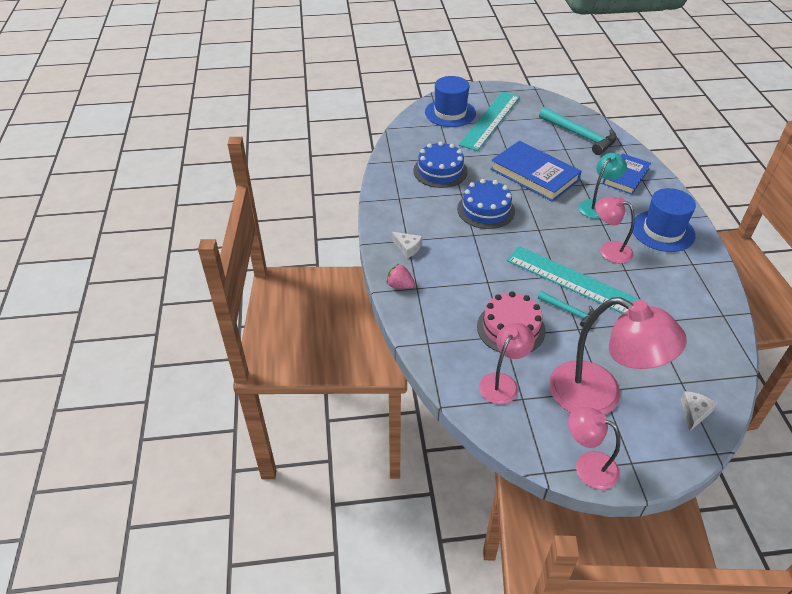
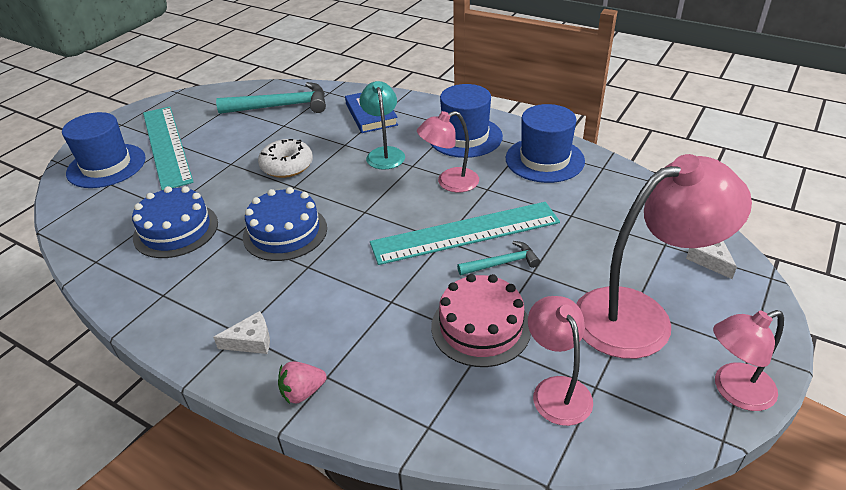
camera: 50 degrees left, 5 degrees down
blue book [490,141,582,202] -> white donut [258,139,313,178]
none -> blue hat [506,104,585,183]

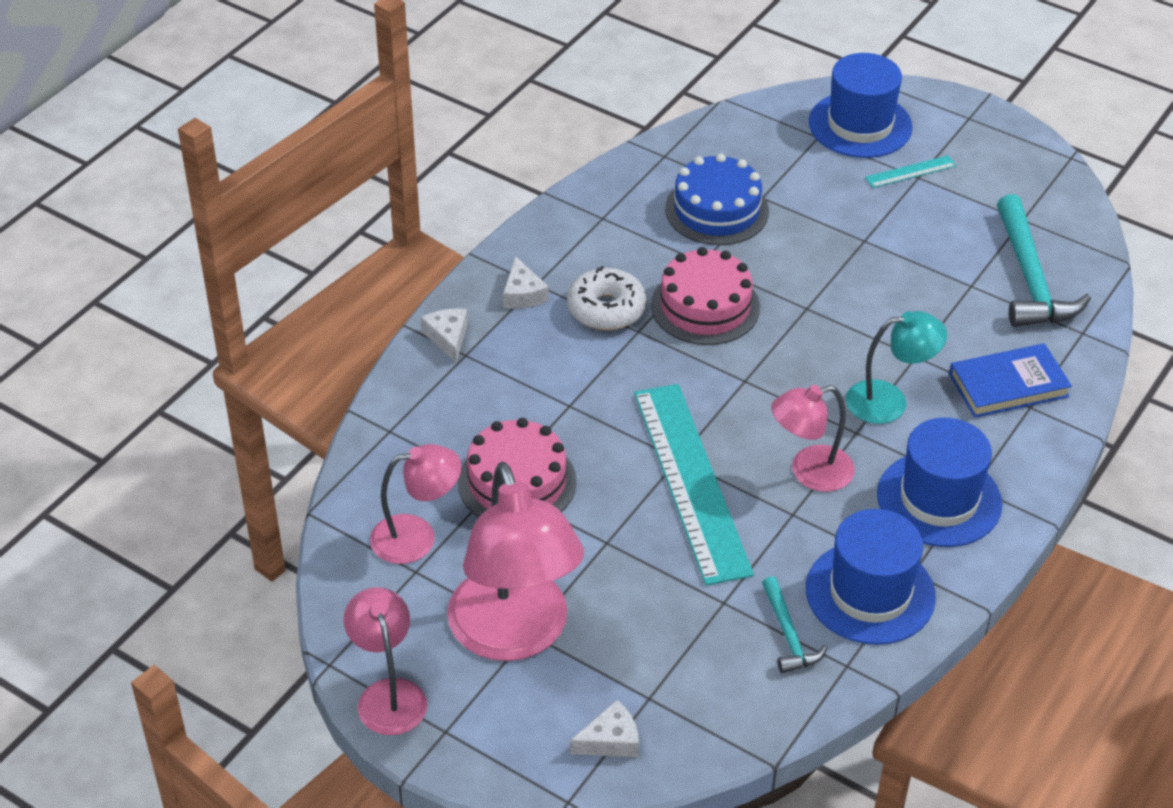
camera: 90 degrees right, 5 degrees up
turquoise ruler [143,106,194,190] -> turquoise ruler [865,155,957,188], size x0.42
blue cake [243,187,327,261] -> pink cake [651,247,760,345]
white donut [258,139,313,178] -> white donut moved to [567,266,647,330]
pink strawberry [278,362,327,404] -> white cheese [421,308,468,363]
pink lamp [417,111,479,192] -> pink lamp turned 90 degrees counterclockwise [771,385,855,492]
turquoise hammer [457,241,540,275] -> turquoise hammer moved to [762,576,828,673]

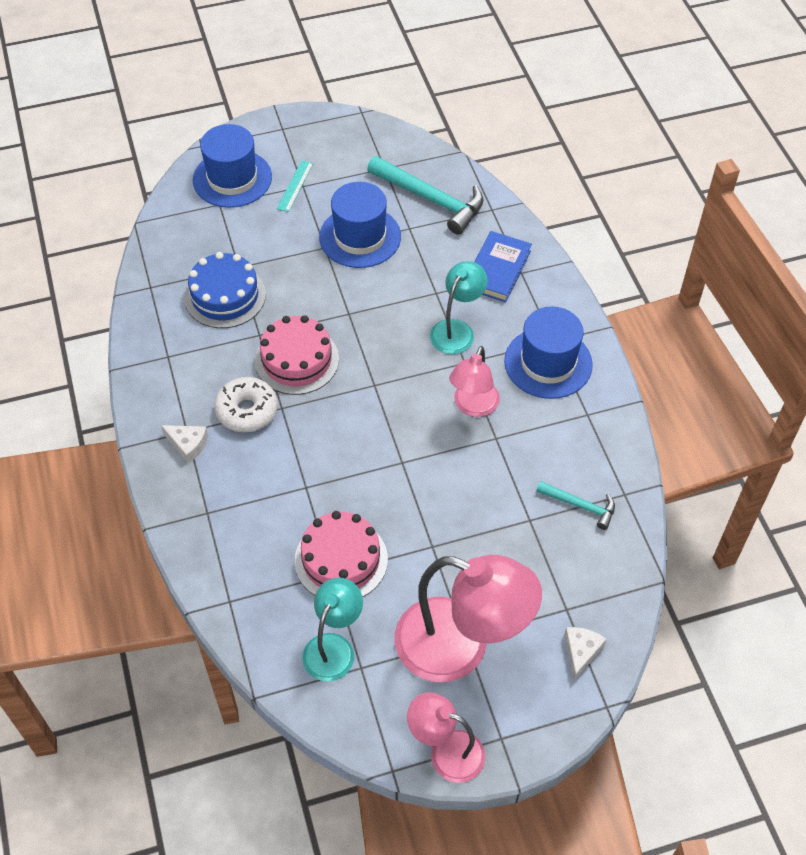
camera: 50 degrees left, 10 degrees up
pink lamp [370,444,461,564] -> turquoise lamp [302,577,363,681]
white cheese [421,308,468,363] -> none
turquoise ruler [634,384,754,586] -> none
blue hat [806,509,936,645] -> blue hat moved to [319,182,401,268]

